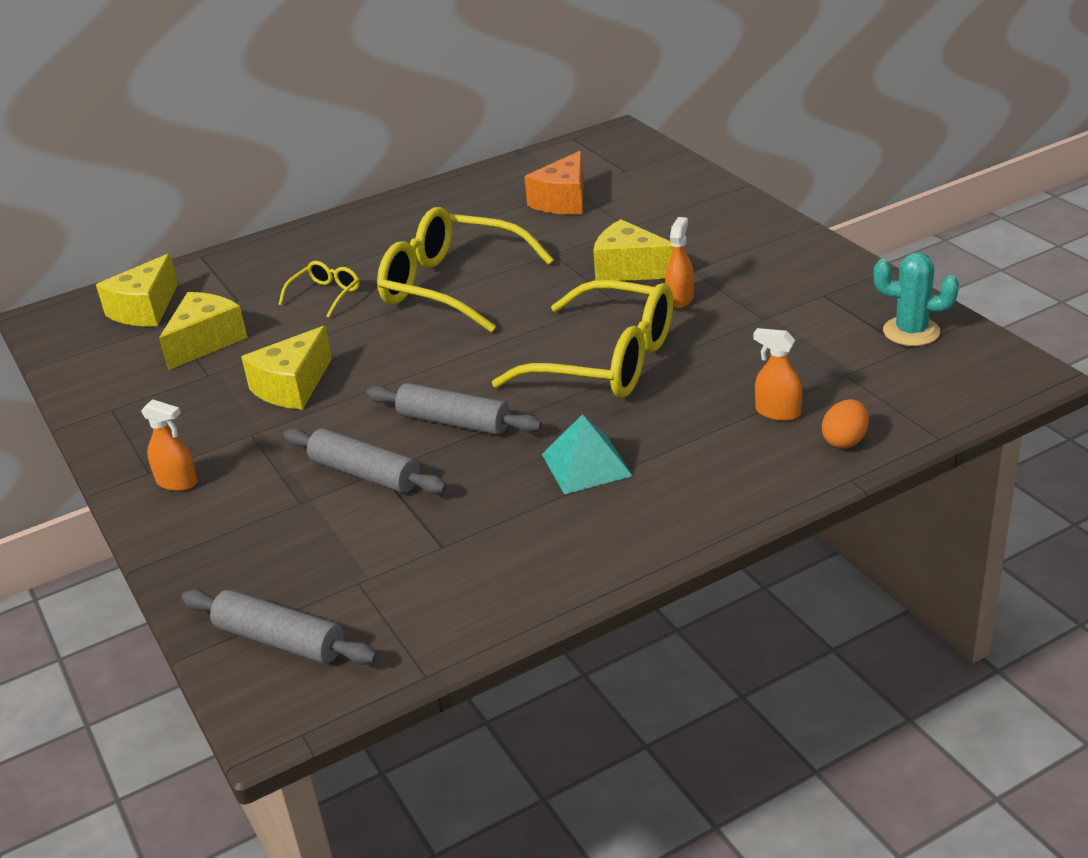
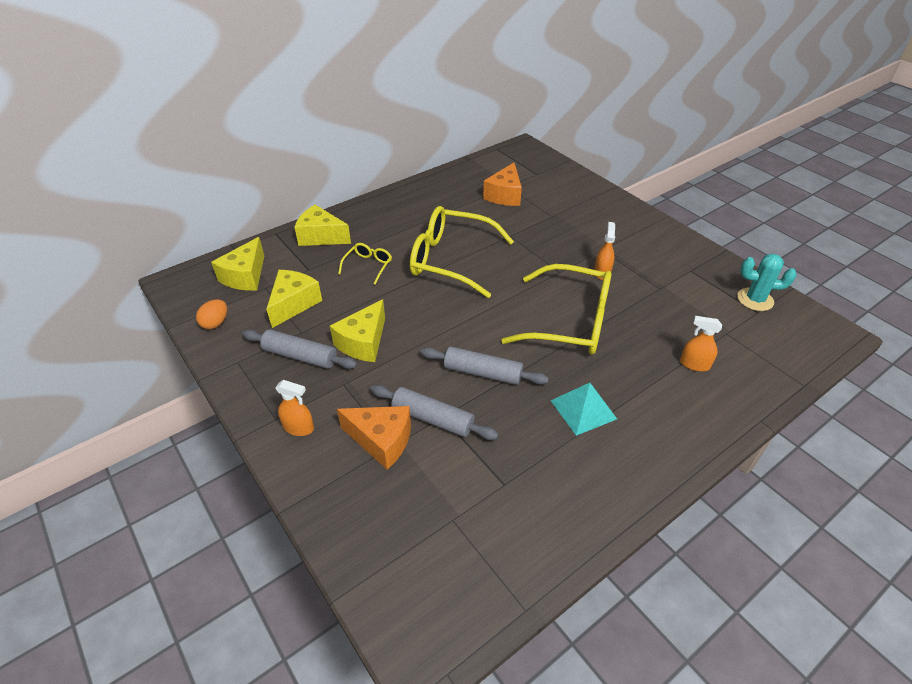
camera: 10 degrees left, 10 degrees up
grey rolling pin [181,589,378,665] -> grey rolling pin moved to [242,329,357,369]
yellow cheese [593,219,674,281] -> yellow cheese moved to [294,205,351,246]
orange egg [822,399,869,449] -> orange egg moved to [196,300,227,329]
none -> orange cheese [337,406,411,470]

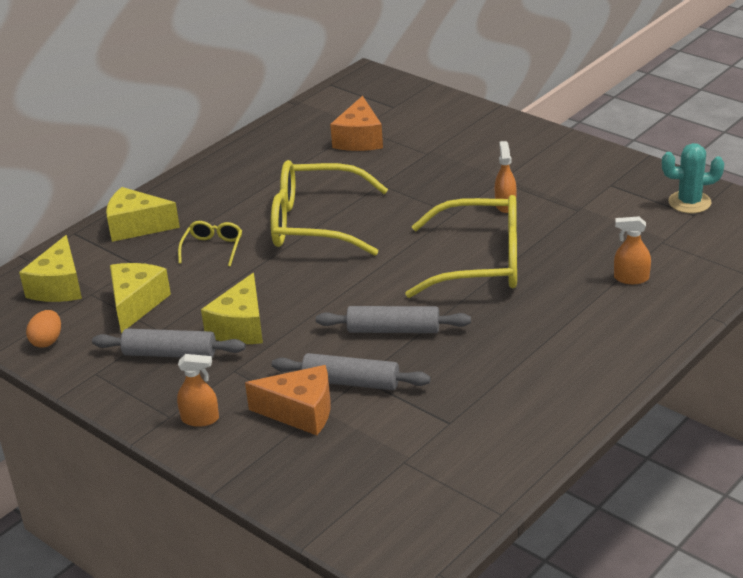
camera: 10 degrees left, 10 degrees down
turquoise pyramid [550,383,617,436] -> none

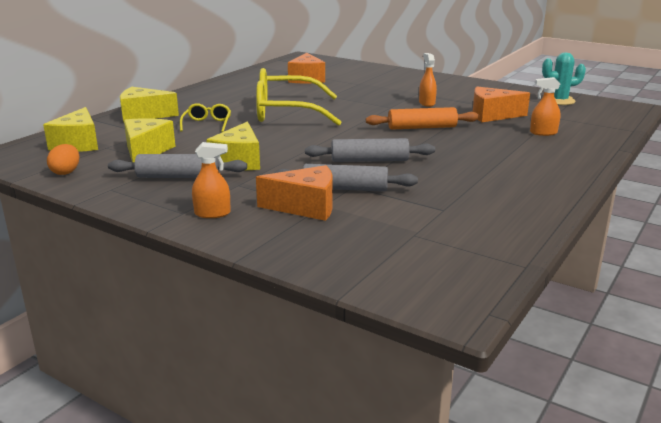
camera: 10 degrees left, 10 degrees down
yellow glasses [405,195,517,298] -> orange rolling pin [366,107,479,130]
none -> orange cheese [473,86,530,122]

